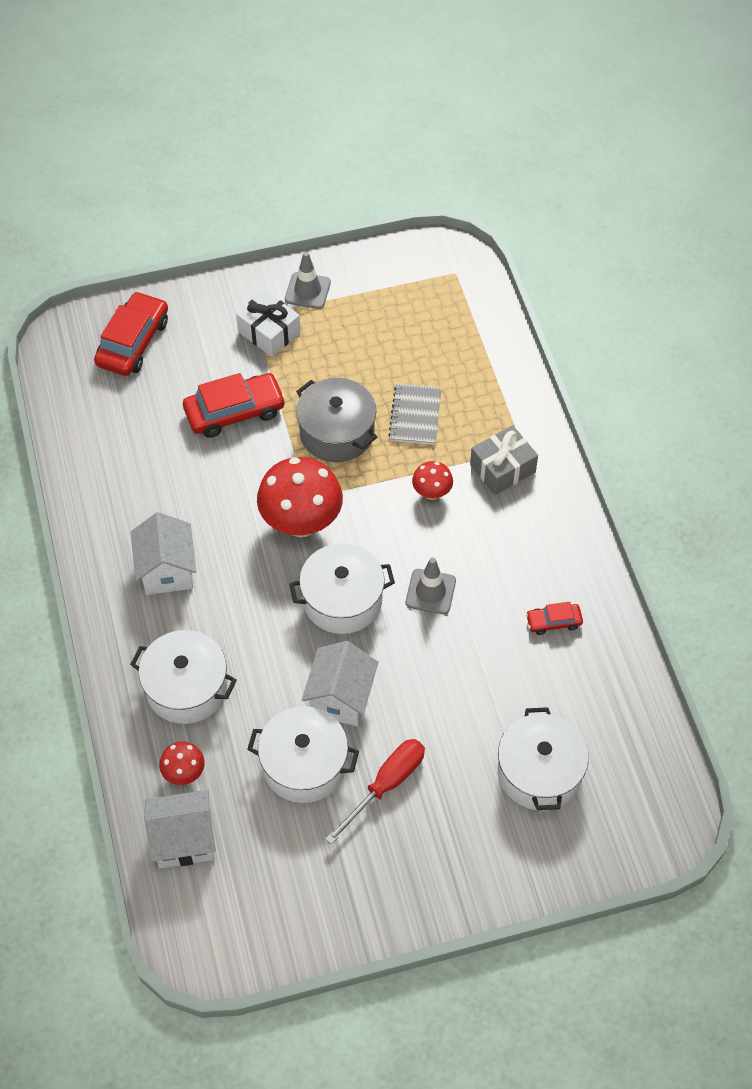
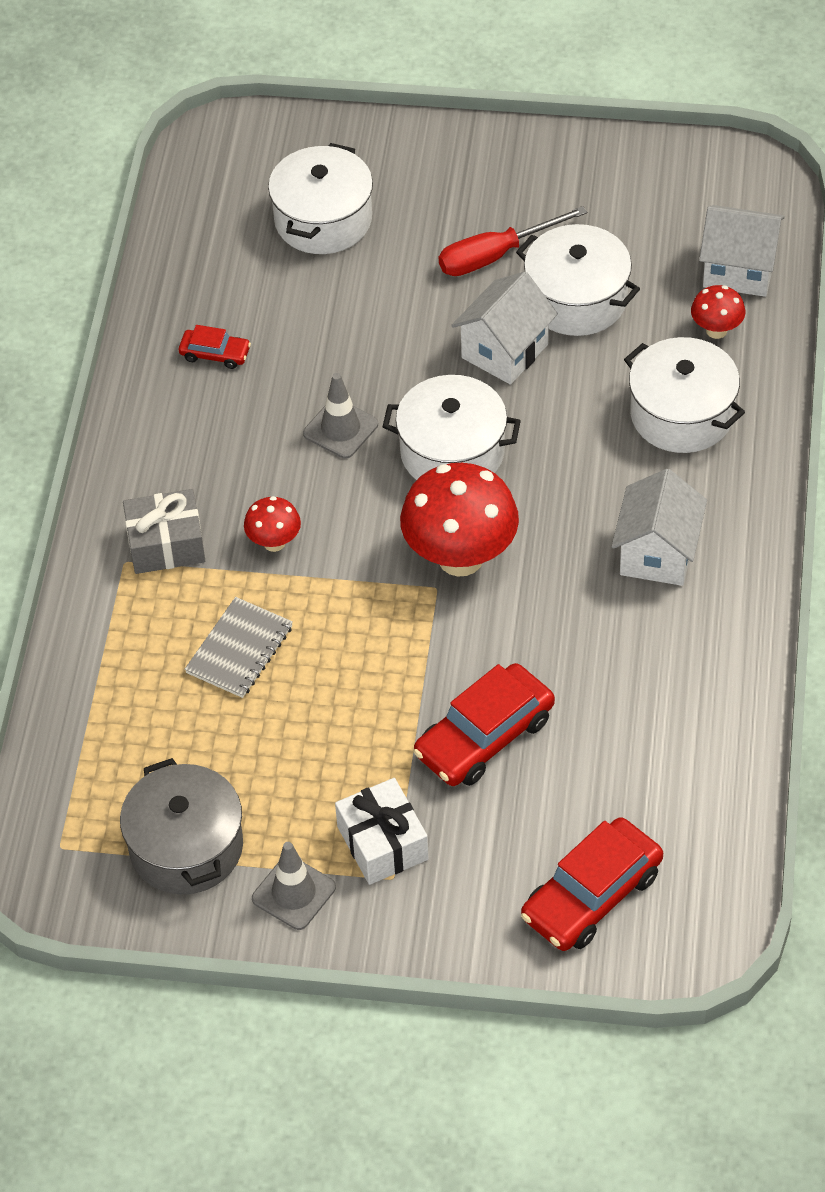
camera: 155 degrees left, 5 degrees down
red car [183,373,286,438] -> red car turned 45 degrees counterclockwise [414,663,555,786]
grey pot [296,378,377,462] -> grey pot moved to [120,758,243,895]

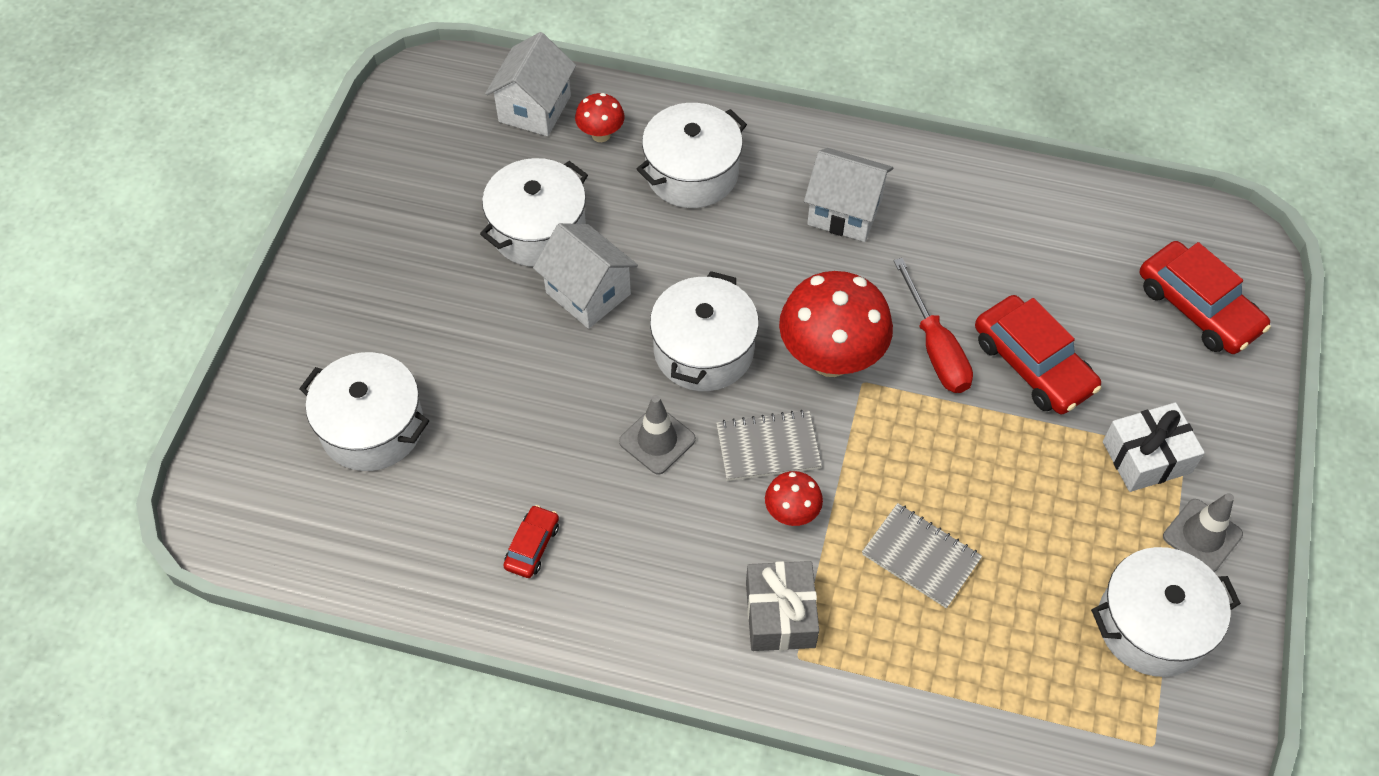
camera: 85 degrees left, 5 degrees up
grey pot [120,758,243,895] -> white pot [1091,547,1241,677]
red screwdriver [439,206,587,276] -> red screwdriver moved to [894,258,973,393]
none -> grey notebook [716,410,822,481]

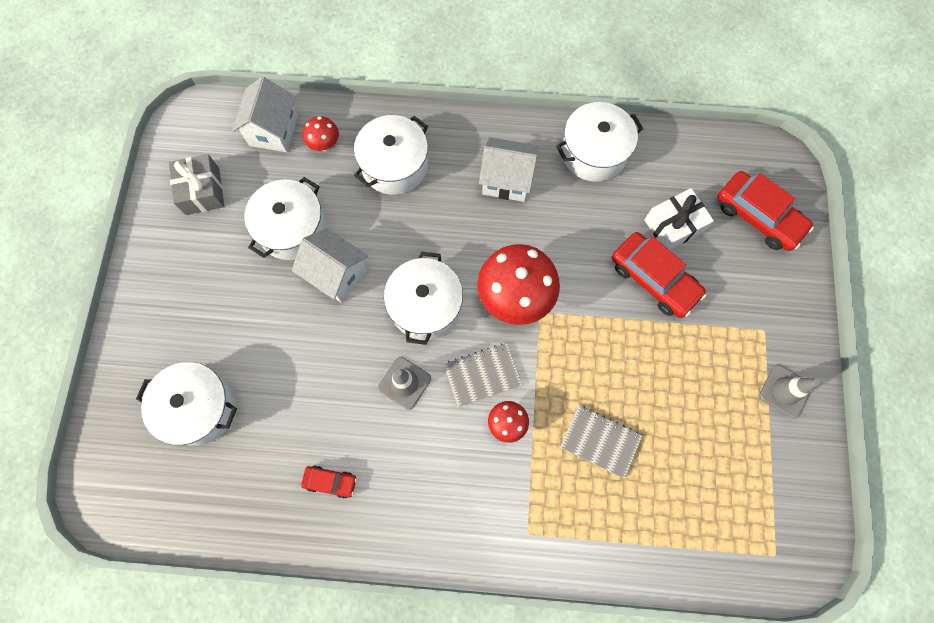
camera: 10 degrees left, 15 degrees up
red car [503,505,559,578] -> red car turned 90 degrees clockwise [301,465,357,499]
grey gift [746,561,819,651] -> grey gift moved to [169,154,224,215]
red screwdriver [894,258,973,393] -> none
white pot [1091,547,1241,677] -> white pot moved to [556,102,643,182]
white gift [1103,402,1205,492] -> white gift moved to [644,188,714,250]

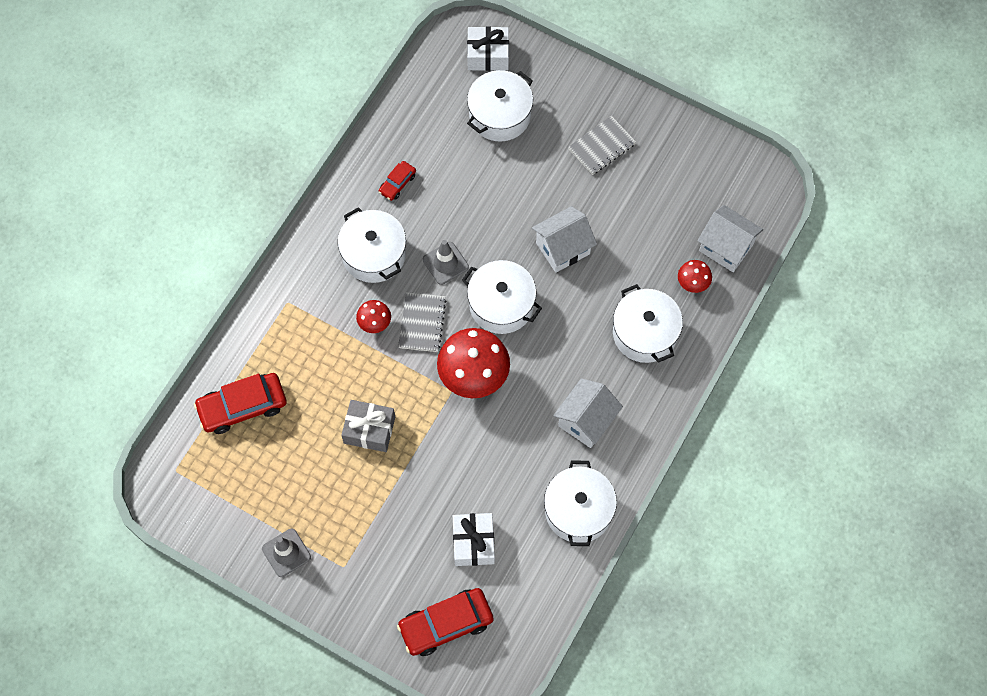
camera: 115 degrees right, 5 degrees down
grey gift [169,154,224,215] -> grey gift moved to [341,400,395,452]
white pot [244,177,326,260] -> white pot moved to [338,207,406,283]
grey notebook [560,405,642,479] -> grey notebook moved to [568,116,636,175]
red car [612,232,706,318] -> red car moved to [194,373,287,434]
none -> white gift [467,26,509,71]

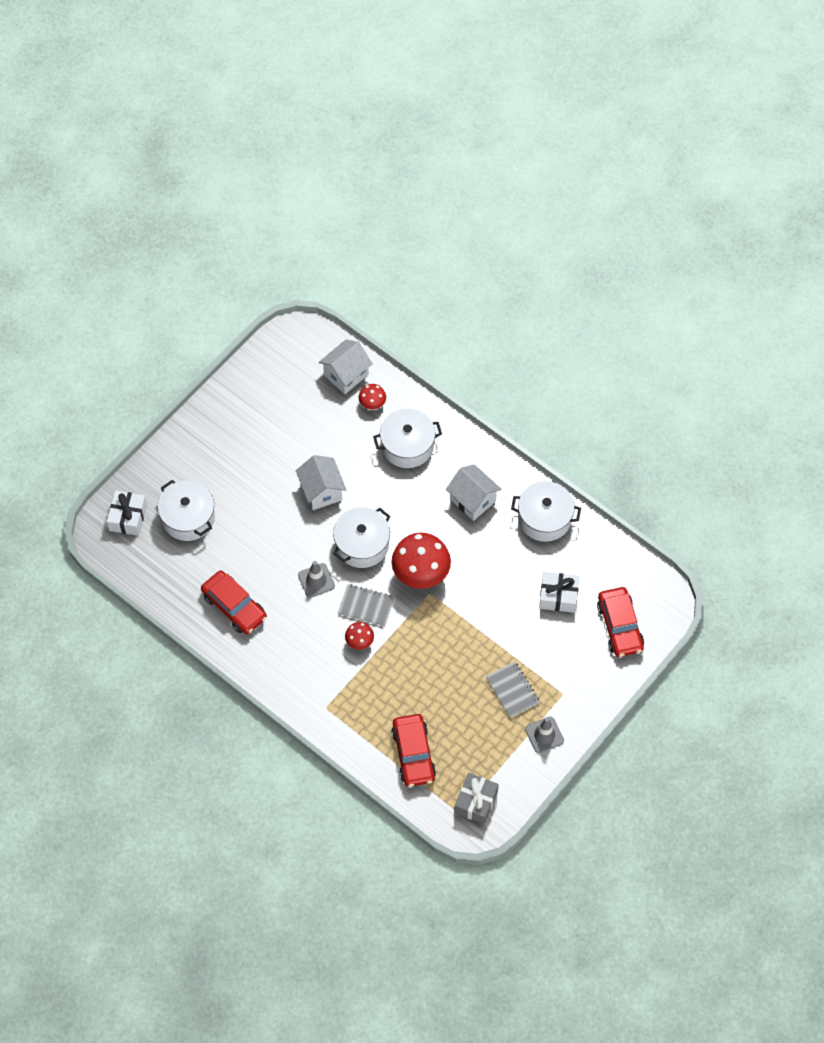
camera: 80 degrees left, 5 degrees down
white pot [338,207,406,283] -> none
grey gift [341,400,395,452] -> grey gift moved to [454,773,499,824]
red car [378,161,416,201] -> red car [201,570,267,635], size x1.94
grey notebook [568,116,636,175] -> grey notebook moved to [486,661,540,718]

